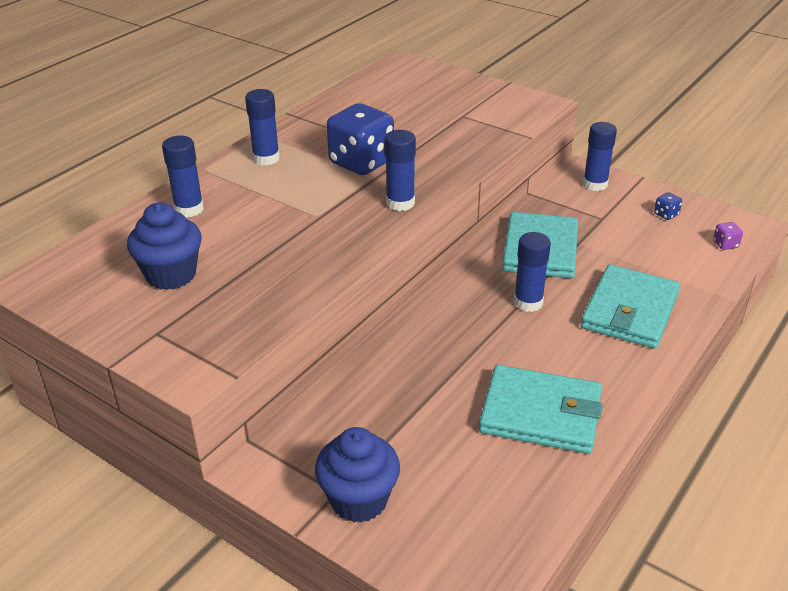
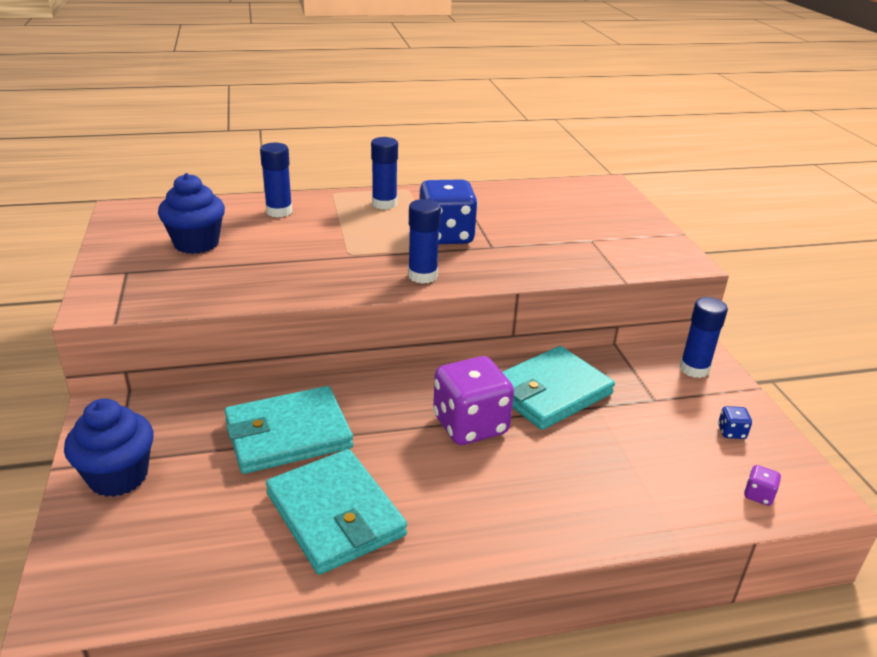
camera: 40 degrees right, 5 degrees down
blue glue stick [514,232,551,312] -> purple dice [433,356,514,445]
turquoise wallet [581,264,680,348] -> turquoise wallet moved to [224,386,353,474]

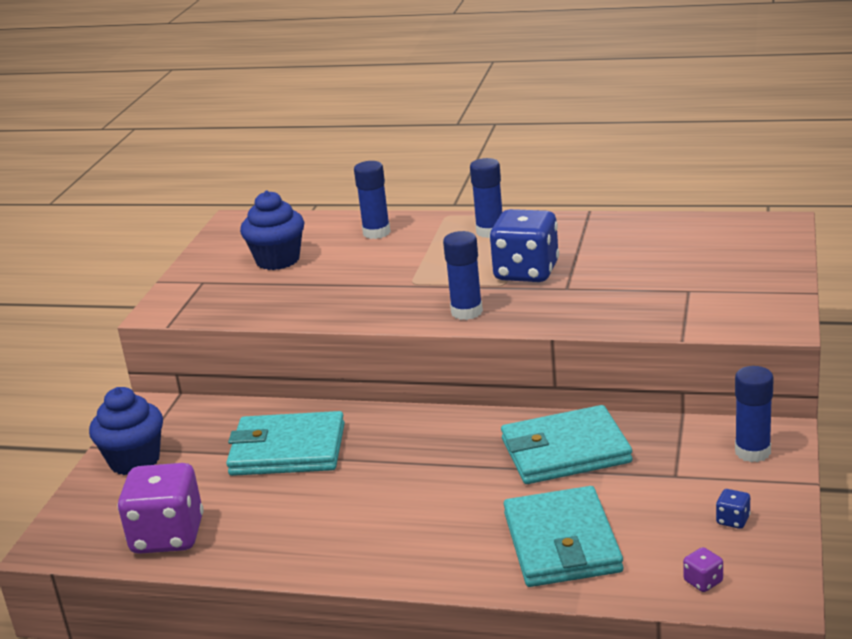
camera: 30 degrees right, 5 degrees down
turquoise wallet [266,449,407,575] -> turquoise wallet moved to [504,486,623,587]
purple dice [433,356,514,445] -> purple dice moved to [117,463,204,554]

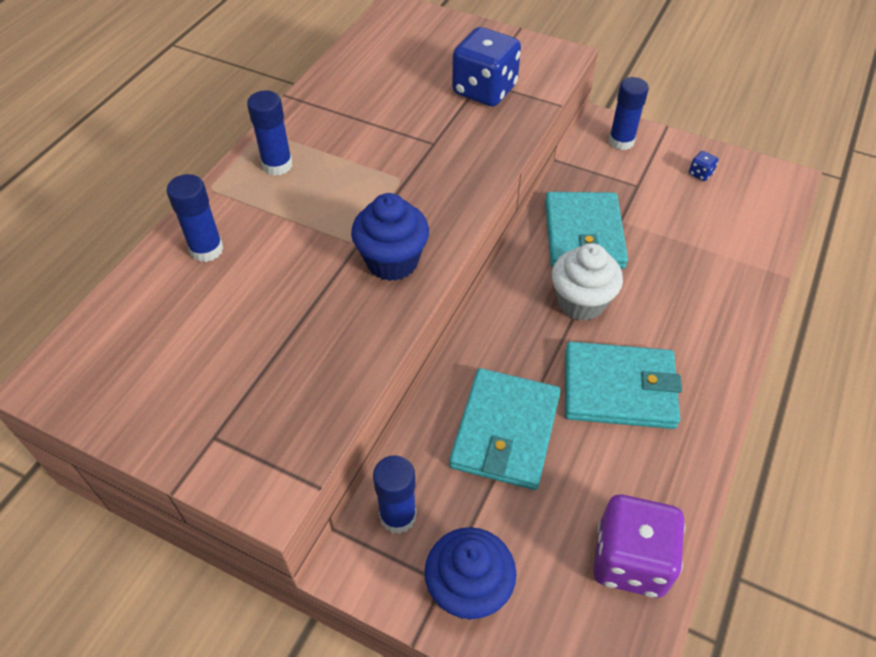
camera: 80 degrees left, 25 degrees up
blue cupcake [240,191,304,270] -> blue cupcake moved to [351,193,429,281]
blue glue stick [443,231,483,320] -> blue glue stick moved to [373,455,417,534]
blue dice [489,209,559,282] -> blue dice moved to [452,27,521,106]
turquoise wallet [504,486,623,587] -> turquoise wallet moved to [565,342,682,429]
purple dice [683,547,723,592] -> none
none -> white cupcake [552,243,623,321]

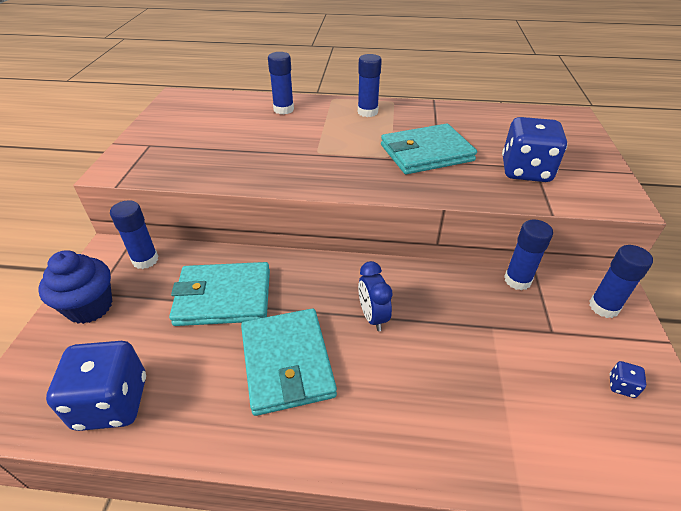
camera: 70 degrees right, 10 degrees down
blue cupcake [351,193,429,281] -> none
turquoise wallet [545,192,628,269] -> turquoise wallet moved to [381,123,477,174]
white cupcake [552,243,623,321] -> blue clock [358,261,393,331]
purple dice [593,495,685,598] -> blue dice [46,341,146,431]
none -> blue glue stick [504,220,553,290]

